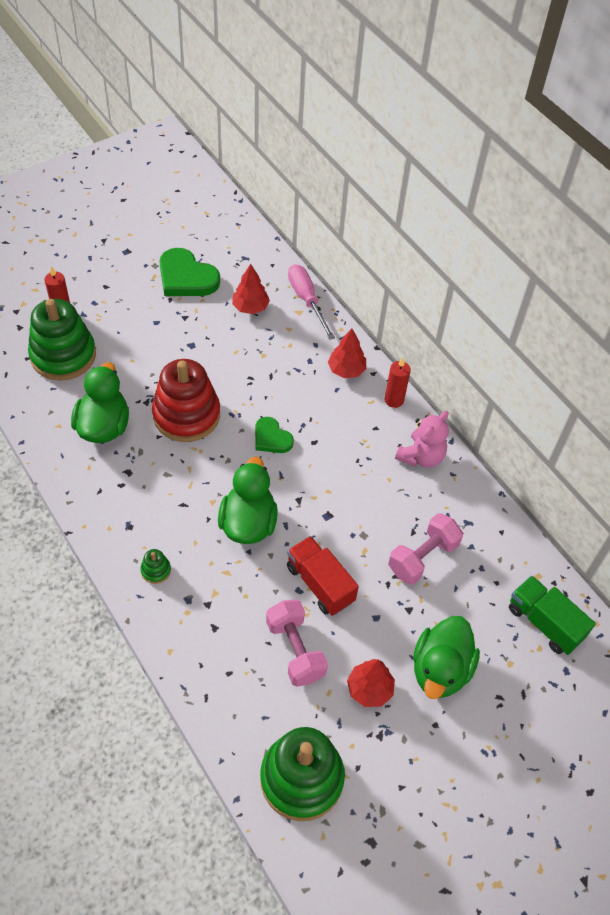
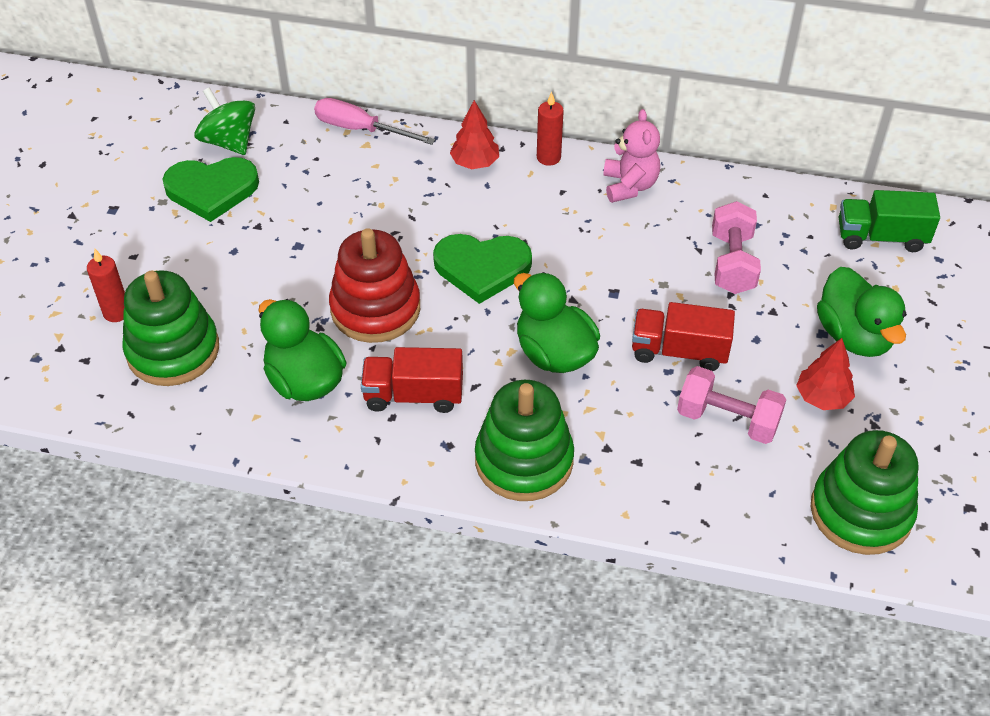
camera: 40 degrees left, 5 degrees down
green stacking toy [140,549,171,584] -> green stacking toy [475,380,574,501], size x2.49
red tree [232,264,270,314] -> none
green heart [255,417,294,453] -> green heart [433,234,532,304], size x1.68
none -> green spinning top [194,87,255,155]
none -> red truck [361,347,463,413]

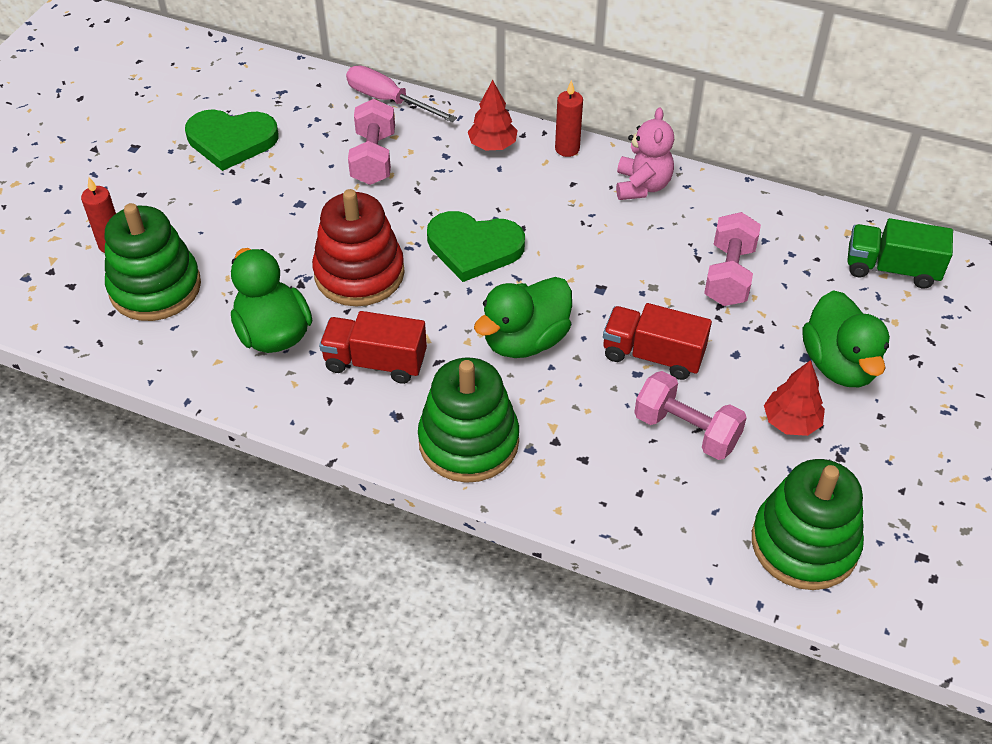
camera: 10 degrees right, 0 degrees up
green spinning top [194,87,255,155] -> none
green duck [514,272,600,373] -> green duck turned 105 degrees counterclockwise [474,277,572,358]
none -> pink dumbbell [348,99,395,185]

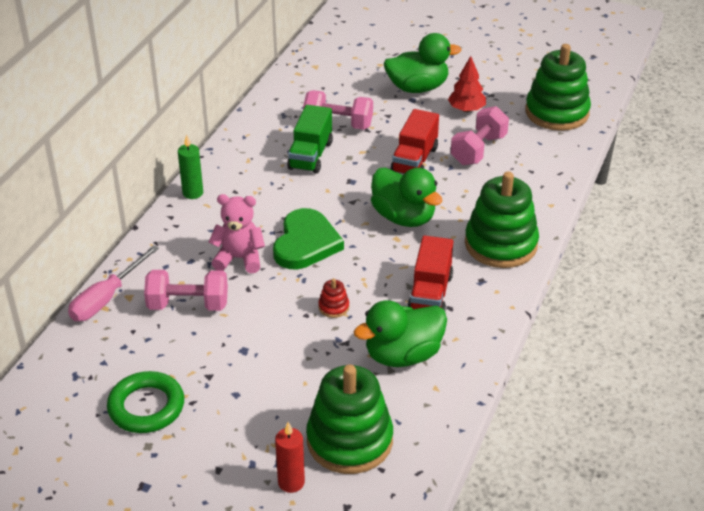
camera: 90 degrees left, 10 degrees down
green heart [185,109,278,171] -> green ring [107,371,184,433]
red stacking toy [312,189,405,306] -> red stacking toy [318,278,349,318], size x0.40
red tree [468,80,518,151] -> none
red candle [555,80,583,157] -> green candle [178,135,203,199]
pink teddy bear [616,108,674,200] -> pink teddy bear moved to [208,194,265,273]
green truck [847,218,953,289] -> green truck moved to [287,105,333,174]

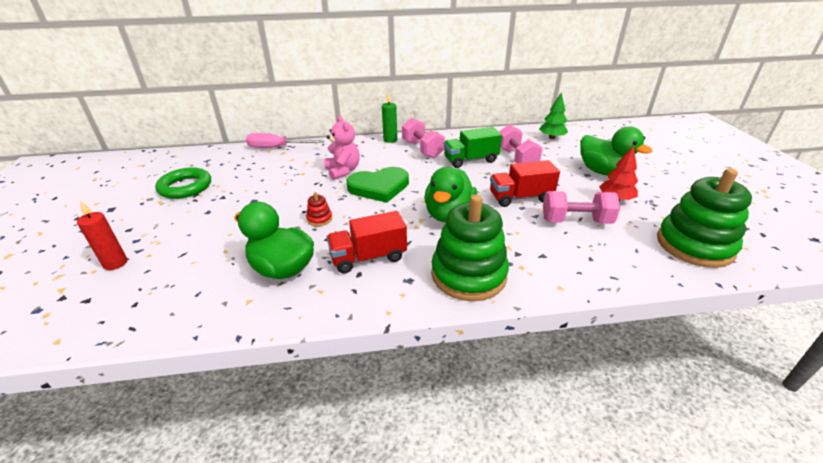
camera: 60 degrees right, 5 degrees down
pink dumbbell [144,270,228,311] -> pink dumbbell moved to [402,118,445,158]
green stacking toy [306,365,393,474] -> none
none -> green tree [539,93,568,139]

